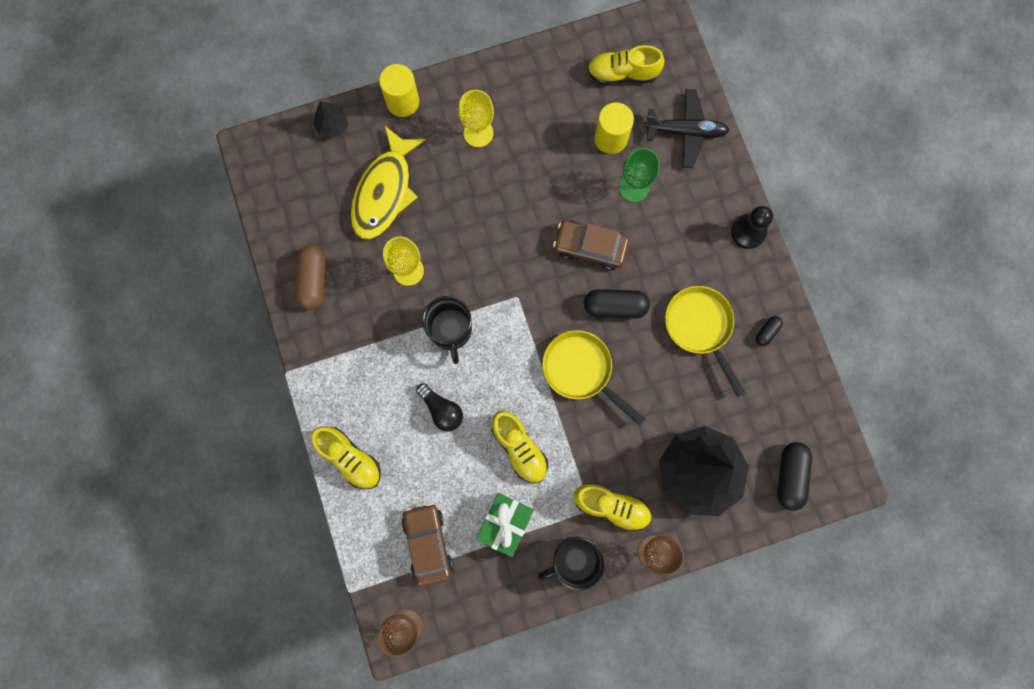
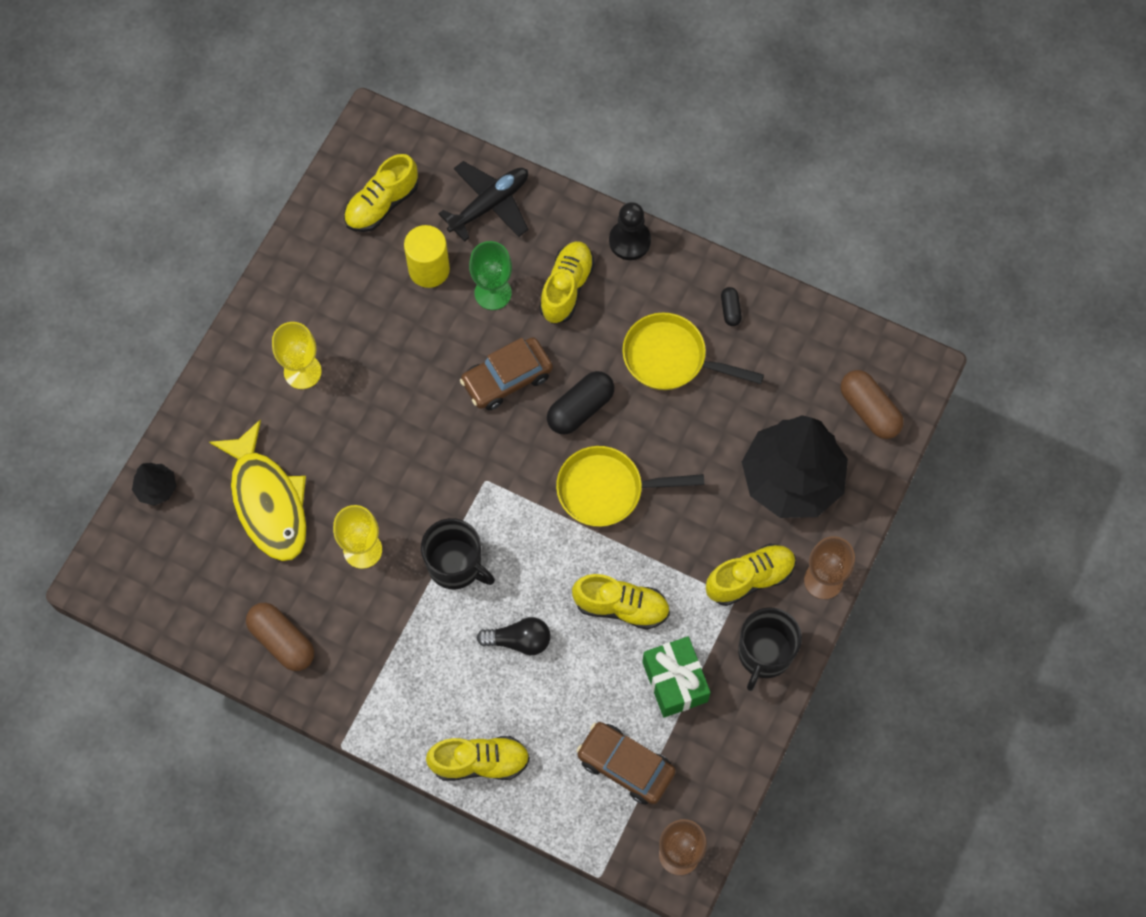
camera: 45 degrees left, 10 degrees down
yellow cylinder [379,64,419,117] -> none
black capsule [777,442,812,511] -> brown capsule [840,370,904,439]
none -> yellow shoe [539,241,595,323]

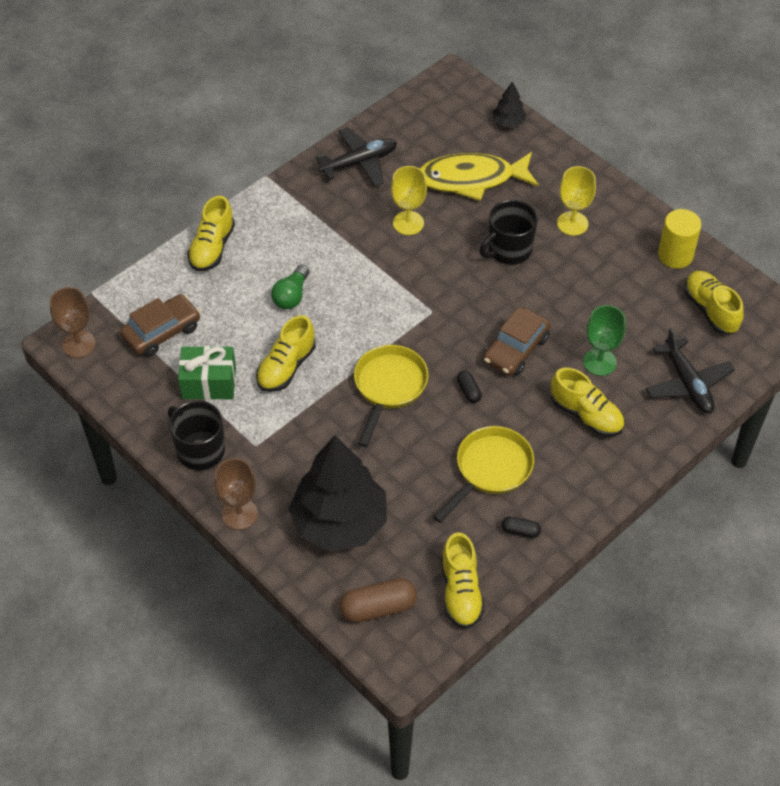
camera: 110 degrees right, 15 degrees down
brown capsule [246,603,314,671] -> black plane [315,127,397,186]
yellow cylinder [404,225,450,288] -> yellow cylinder moved to [658,209,701,268]
black mug [421,518,495,589] -> black mug moved to [480,200,538,265]
brown car [460,337,553,410] -> brown car turned 135 degrees counterclockwise [483,307,550,376]
black light bulb [477,617,551,655] -> green light bulb [271,264,309,309]
black capsule [547,371,614,434] -> black capsule [457,371,482,403], size x0.53
black pawn [609,202,651,260] -> none
yellow shoe [706,544,796,606] -> yellow shoe moved to [441,532,485,629]

